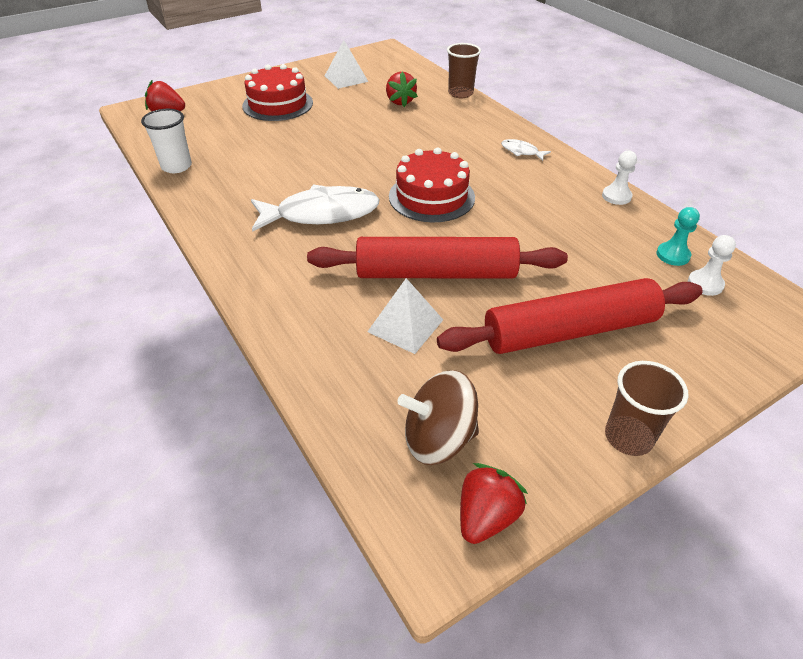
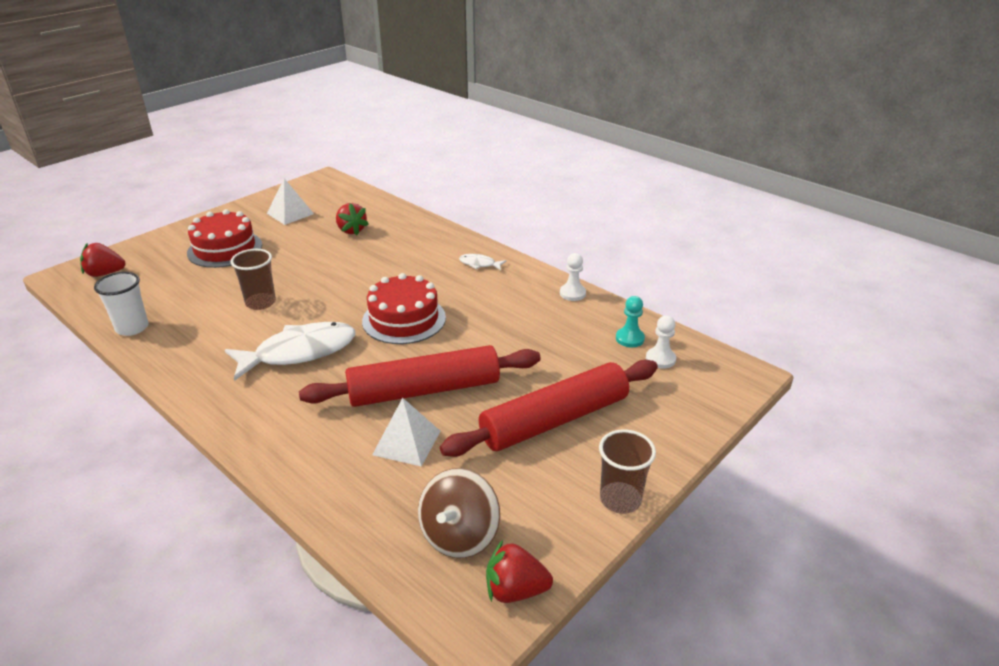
camera: 15 degrees left, 10 degrees down
brown spinning top [398,370,479,465] -> brown spinning top turned 45 degrees counterclockwise [418,468,500,558]
brown cup [447,43,481,98] -> brown cup moved to [230,249,276,310]
red strawberry [460,463,528,544] -> red strawberry turned 105 degrees counterclockwise [486,540,553,603]

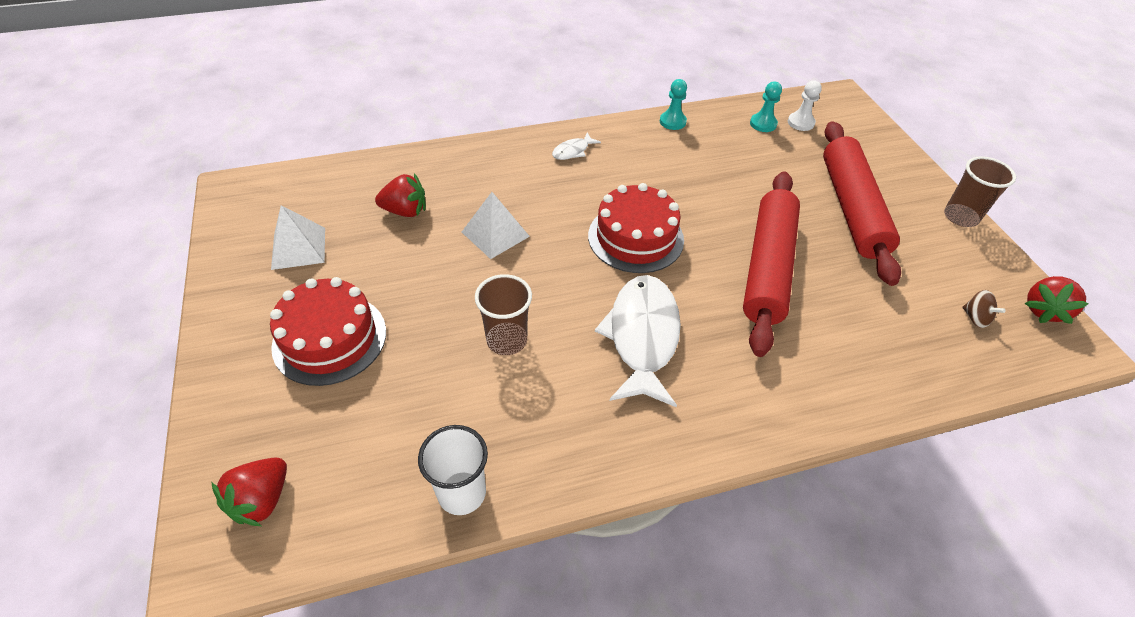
camera: 60 degrees left, 15 degrees up
white pyramid [372,398,441,467] -> white pyramid moved to [462,192,530,259]
brown spinning top [418,468,500,558] -> brown spinning top [962,290,1006,328], size x0.49
white pawn [560,253,586,301] -> turquoise pawn [660,79,687,130]

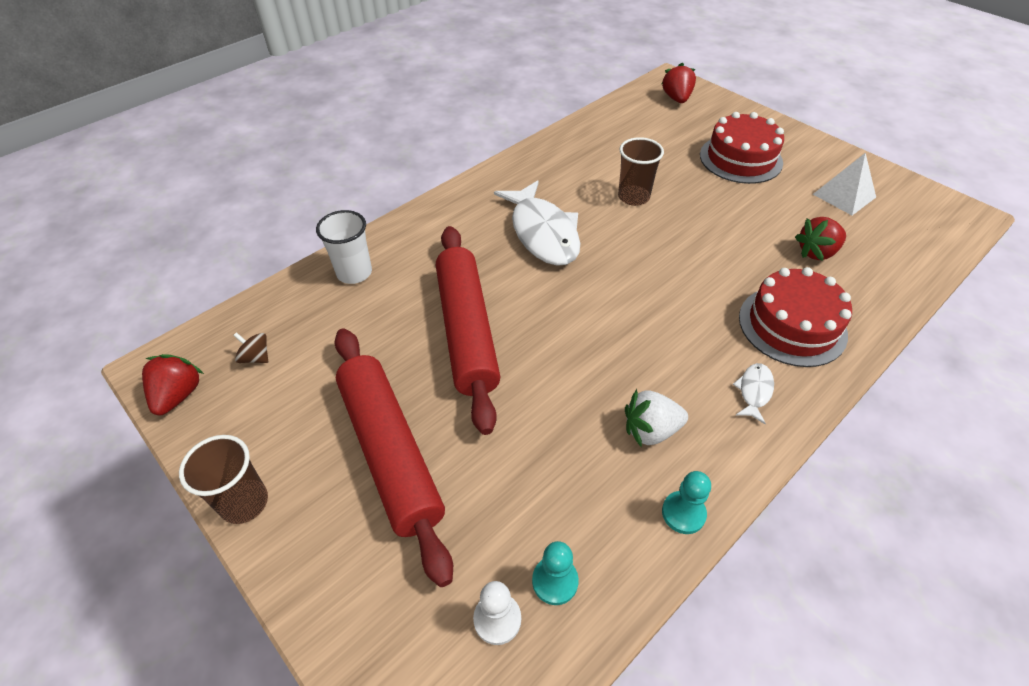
camera: 155 degrees right, 0 degrees up
white cup [418,425,488,515] -> white cup moved to [316,210,372,284]
white pyramid [462,192,530,259] -> none
red cake [588,183,684,273] -> red cake moved to [739,267,852,367]
none -> white strawberry [625,389,688,448]

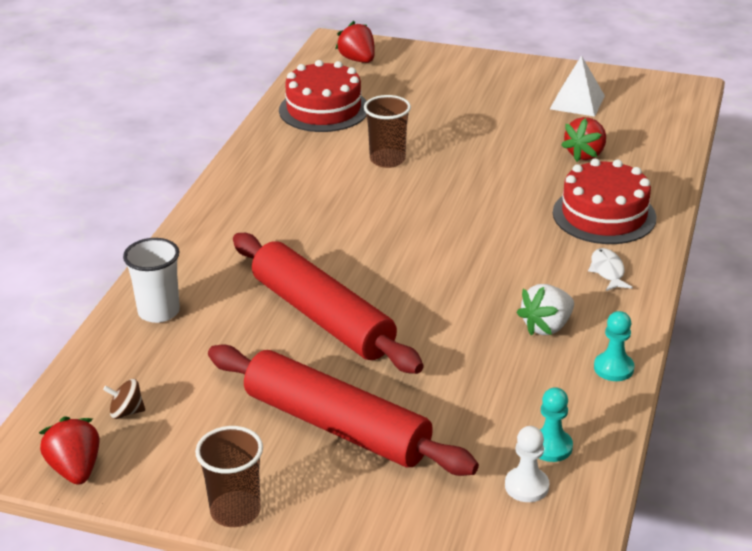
camera: 30 degrees left, 15 degrees down
white fish [494,180,580,266] -> none
red cake [700,112,784,184] -> red cake moved to [279,60,367,132]

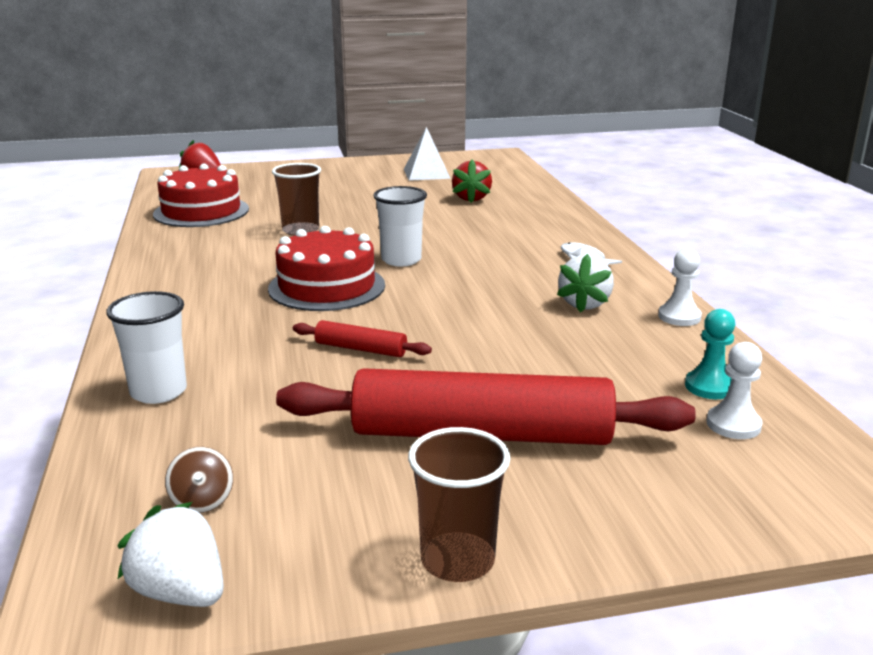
camera: 30 degrees left, 10 degrees down
red strawberry [39,416,100,485] -> white strawberry [117,502,224,607]
brown spinning top [103,379,145,419] -> brown spinning top turned 75 degrees counterclockwise [165,447,233,513]
red rolling pin [233,233,424,374] -> red rolling pin [293,320,432,357], size x0.43
red cake [553,158,657,244] -> red cake moved to [268,226,385,311]
turquoise pawn [594,311,634,381] -> white pawn [658,248,702,326]
none -> white cup [373,186,427,266]

